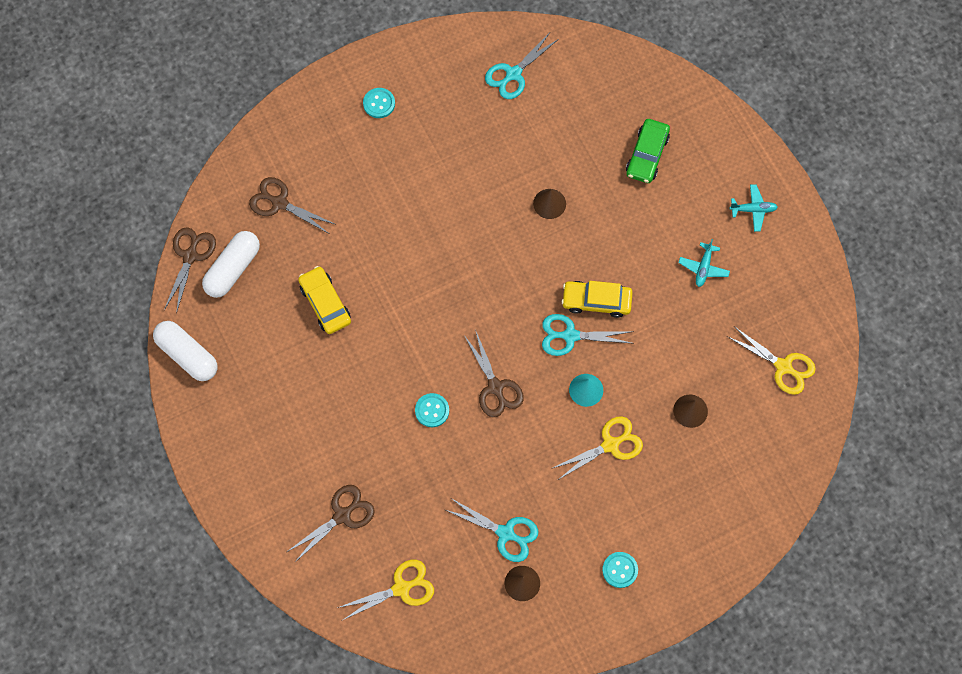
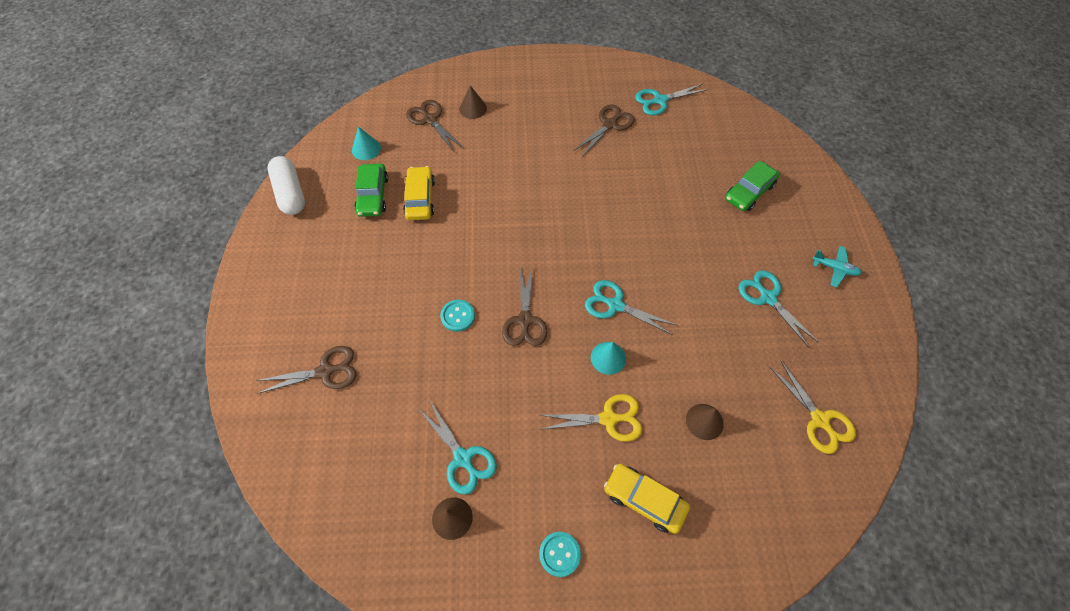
camera: 25 degrees right, 10 degrees down
brown scissors [164,227,216,314] -> brown scissors moved to [573,104,635,157]
white capsule [202,231,260,298] -> turquoise cone [352,126,381,160]
yellow scissors [337,560,434,620] -> none
turquoise button [363,88,395,118] -> none
brown cone [533,189,566,219] -> brown cone moved to [459,85,487,119]
yellow car [562,281,633,318] -> yellow car moved to [604,464,690,534]
turquoise plane [679,239,730,287] -> turquoise scissors [739,270,819,348]
none -> green car [354,164,388,217]

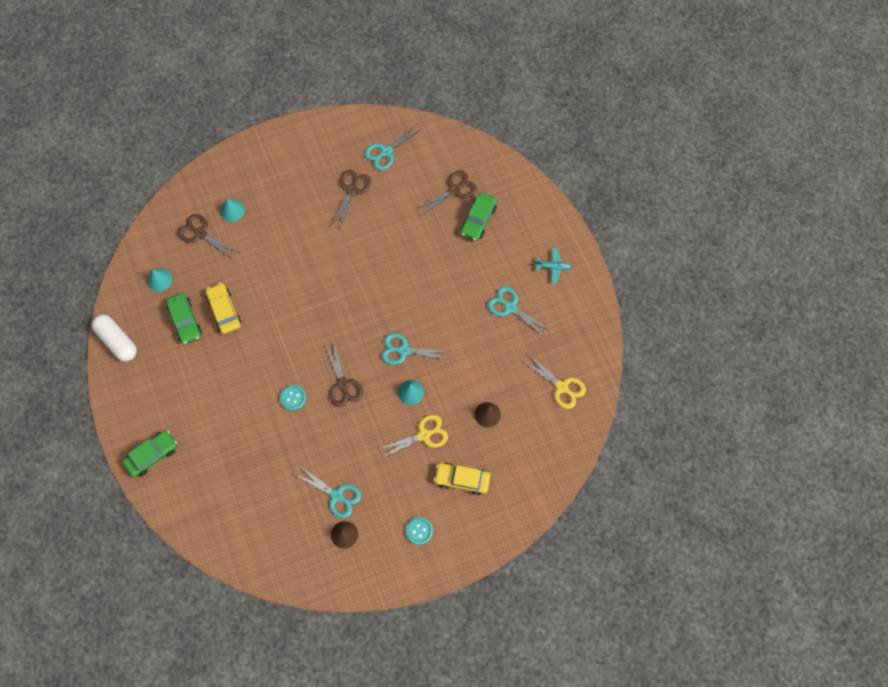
camera: 20 degrees left, 10 degrees up
brown scissors [255,346,357,394] -> brown scissors moved to [416,171,477,217]
brown cone [459,85,487,119] -> turquoise cone [220,199,245,222]
none -> green car [122,430,178,478]

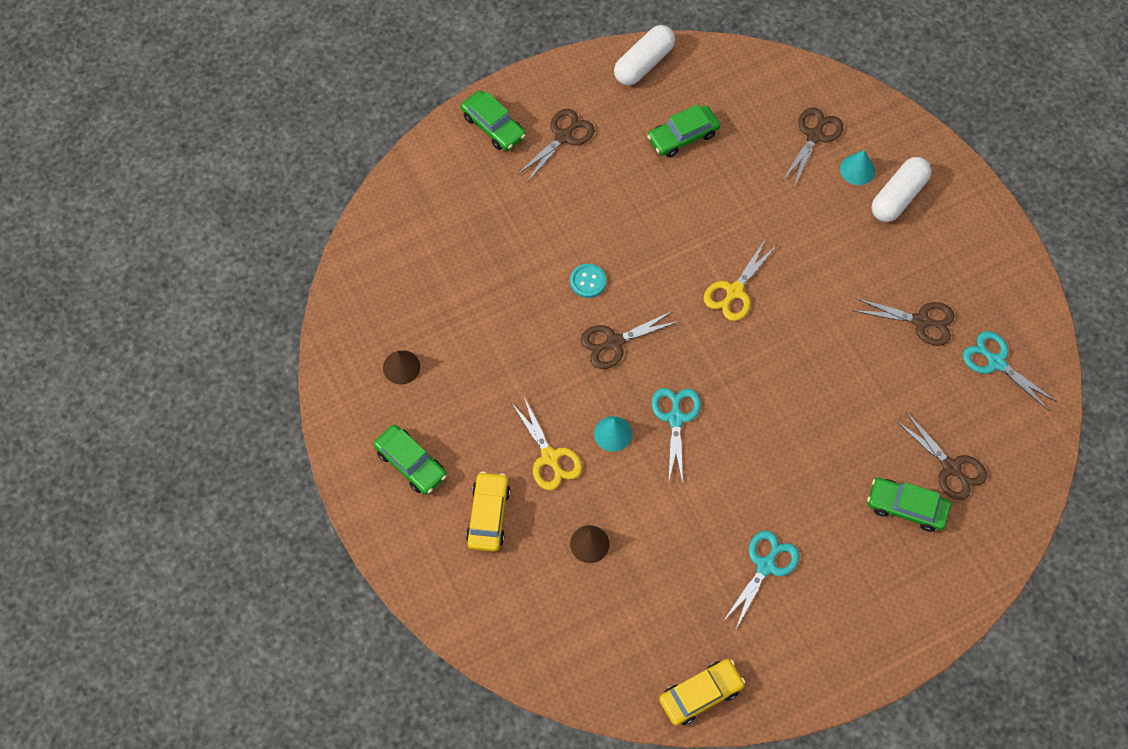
camera: 85 degrees right, 5 degrees down
turquoise cone [147,269,172,292] -> none
yellow car [205,283,241,334] -> yellow car moved to [659,659,745,726]
turquoise scissors [294,467,361,518] -> none
turquoise button [406,517,433,545] -> green car [374,425,447,495]
yellow scissors [523,355,586,409] -> yellow scissors moved to [704,240,777,321]
turquoise plane [535,248,572,284] -> none
none -> brown scissors [517,109,594,182]
none -> white capsule [871,157,932,222]

